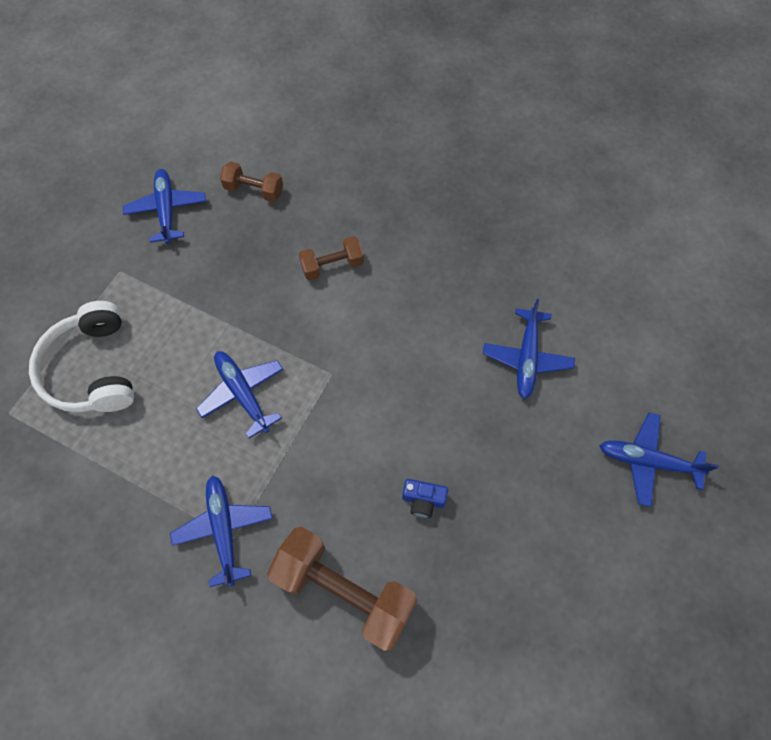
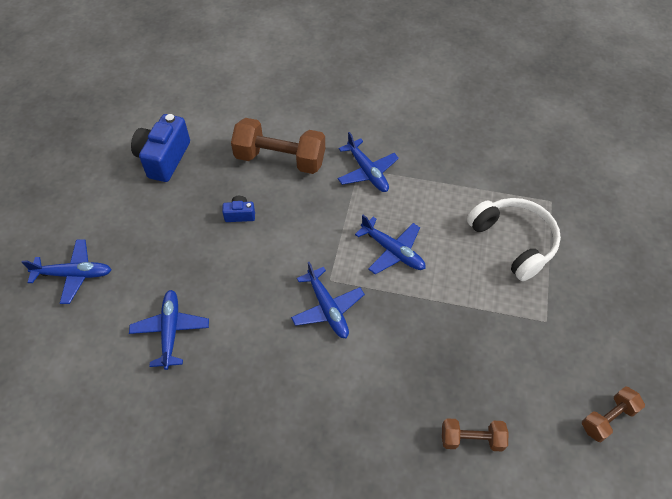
camera: 165 degrees right, 10 degrees down
blue plane [123,169,206,244] -> blue plane moved to [291,262,365,338]
brown dumbbell [299,236,364,280] -> brown dumbbell moved to [582,386,645,442]
none -> blue camera [131,114,190,182]

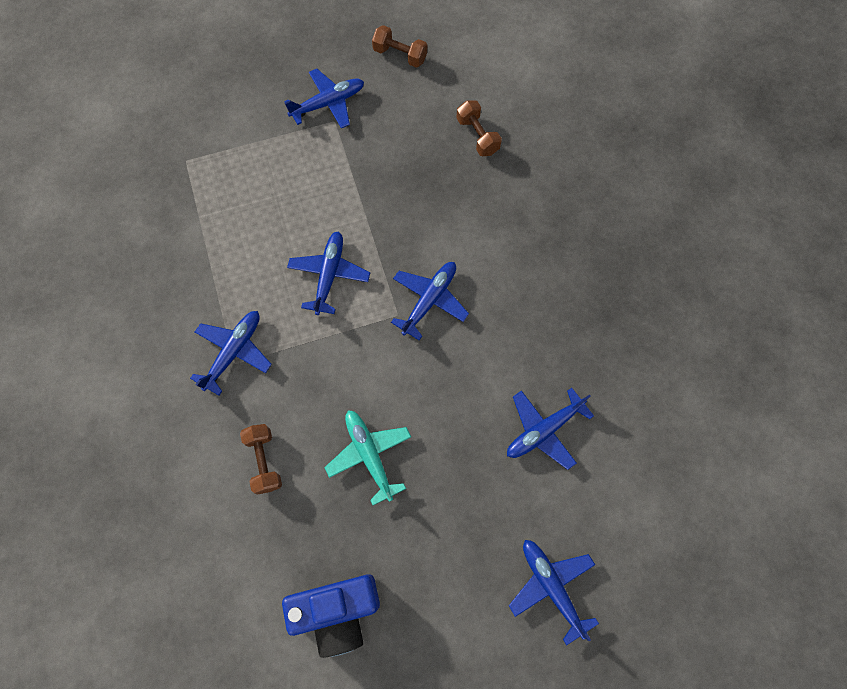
camera: 120 degrees left, 15 degrees up
blue camera [222,196,255,222] -> turquoise plane [324,410,411,505]
brown dumbbell [231,118,325,174] -> brown dumbbell [240,424,282,495], size x0.54
white headphones [467,198,561,281] -> none
none -> blue plane [285,69,364,129]

